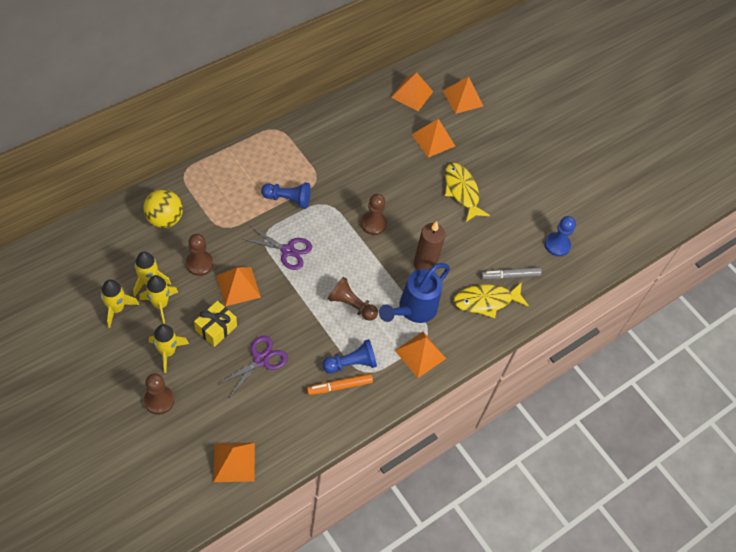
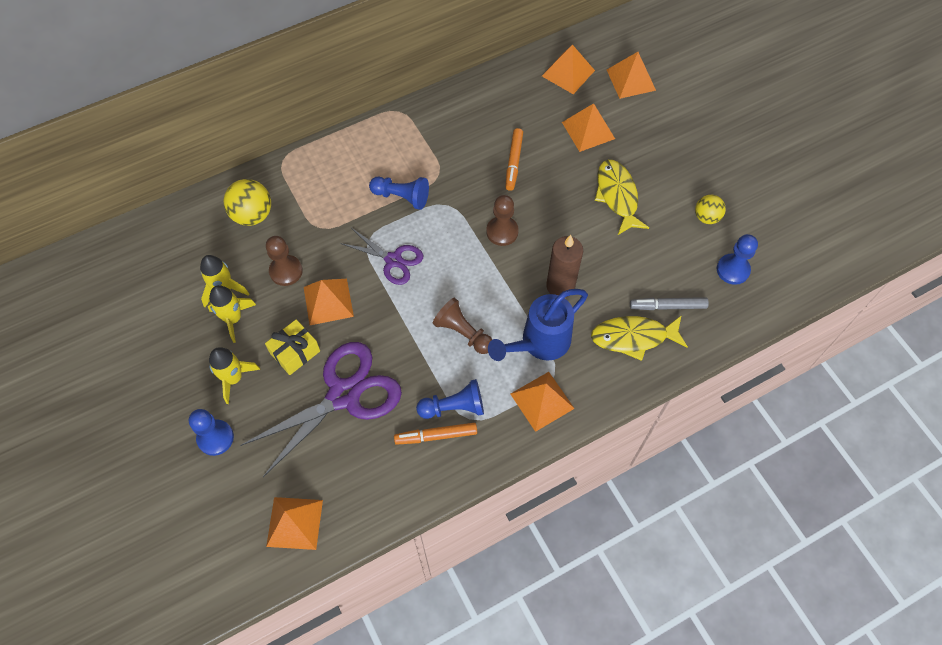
camera: 15 degrees right, 5 degrees up
yellow rocket [101,279,139,328] -> none
brown pawn [144,373,174,415] -> blue pawn [189,409,234,456]
purple scissors [217,336,288,397] -> purple scissors [240,342,402,477], size x1.77
none -> orange marker [505,128,523,191]
none -> yellow ball [695,195,726,224]

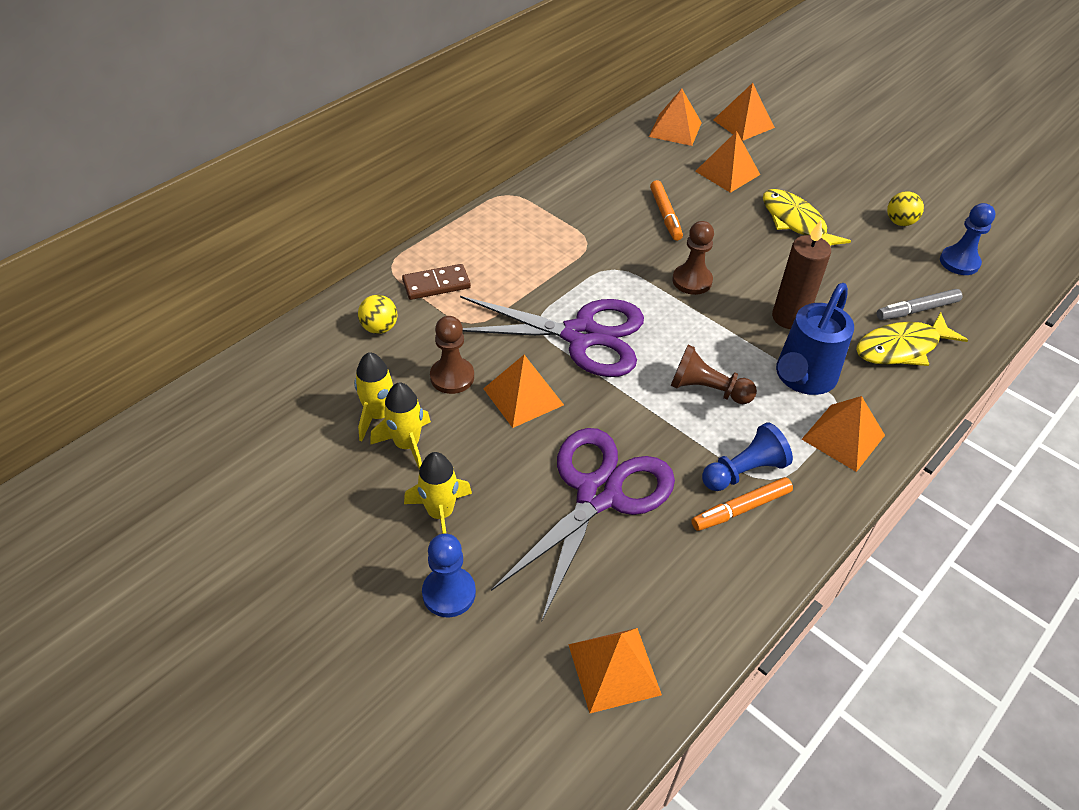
camera: 20 degrees left, 15 degrees down
yellow ball [223,179,271,226] -> yellow ball [358,295,397,334], size x0.64
yellow gift [265,319,320,375] -> none
purple scissors [340,228,423,285] -> purple scissors [460,296,644,377], size x1.77
blue pawn [369,177,429,210] -> none
none -> brown domino [402,264,471,300]

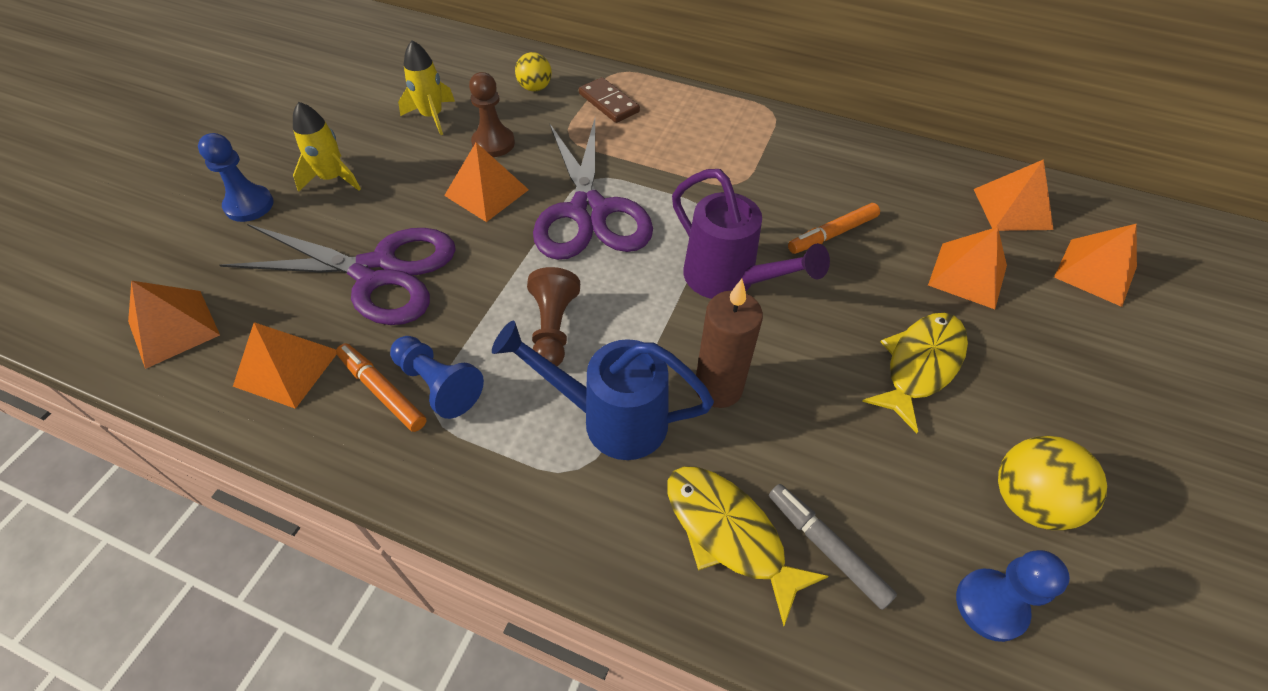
camera: 70 degrees right, 5 degrees up
yellow rocket [370,382,431,469] -> none
brown pawn [672,221,714,295] -> purple watering can [672,169,830,299]
orange pyramid [802,396,885,472] -> orange pyramid moved to [233,322,337,409]
yellow ball [887,191,924,226] -> yellow ball [998,436,1107,530], size x1.56

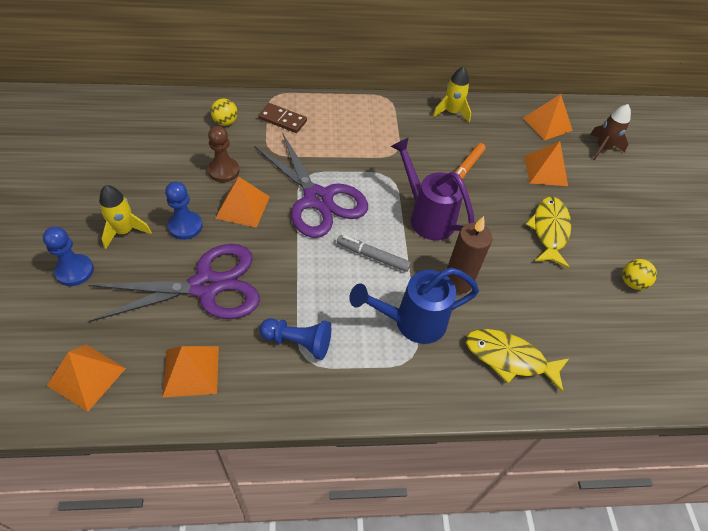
camera: 30 degrees left, 0 degrees up
orange marker [336,343,426,432] -> none
yellow rocket [398,40,455,135] -> yellow rocket moved to [433,66,471,122]
brown pawn [527,267,580,367] -> none
purple watering can [672,169,830,299] -> purple watering can turned 150 degrees counterclockwise [390,137,474,240]
grey marker [769,484,897,610] -> grey marker moved to [337,235,411,272]
blue pawn [956,550,1070,642] -> blue pawn moved to [165,182,203,240]
yellow ball [998,436,1107,530] -> yellow ball [622,259,657,290], size x0.64
orange pyramid [1054,224,1137,307] -> brown rocket [590,104,631,160]

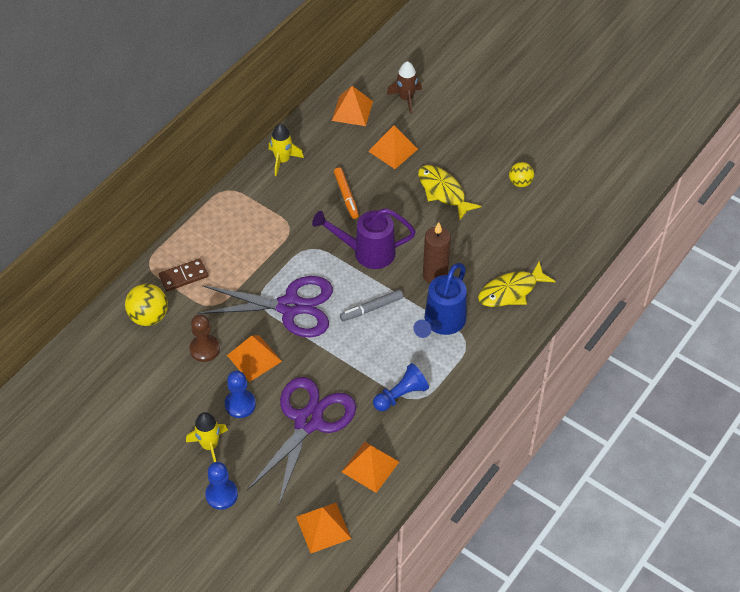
camera: 45 degrees left, 0 degrees up
yellow ball [211,98,238,126] -> yellow ball [125,284,168,326], size x1.56

